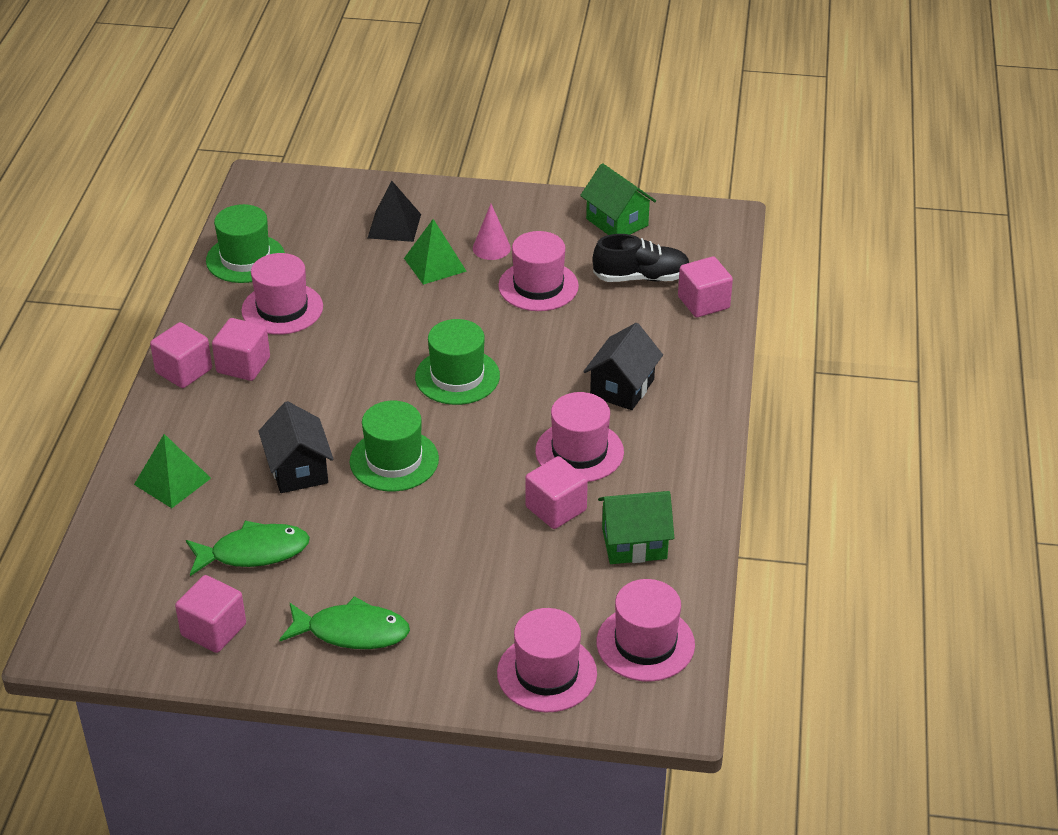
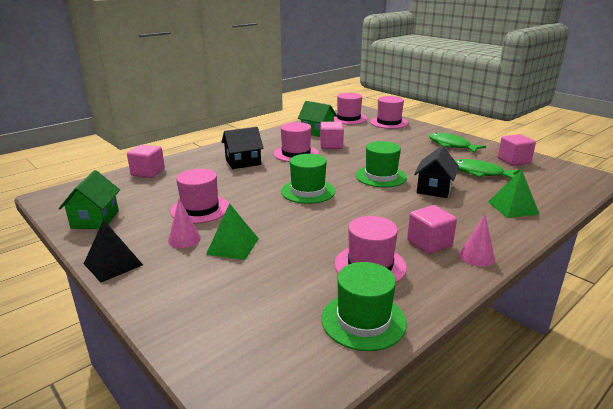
camera: 140 degrees left, 15 degrees down
pink cube [150,322,212,388] -> pink cone [459,214,495,267]
black pyramid [368,181,421,242] -> black pyramid moved to [84,219,143,283]
black shoe [593,234,689,282] -> none

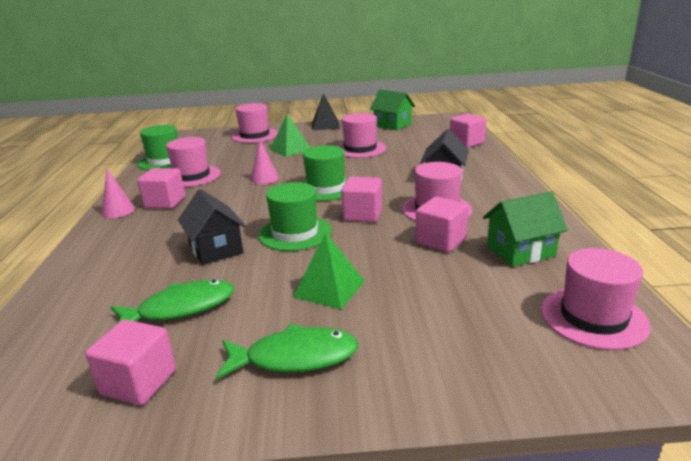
camera: 130 degrees right, 0 degrees up
pink cone [168,199,201,248] -> pink cone moved to [250,139,279,184]
pink hat [370,96,409,129] -> pink hat moved to [231,103,278,143]
green pyramid [488,169,540,218] -> green pyramid moved to [293,232,365,310]
none -> pink cube [341,177,382,222]

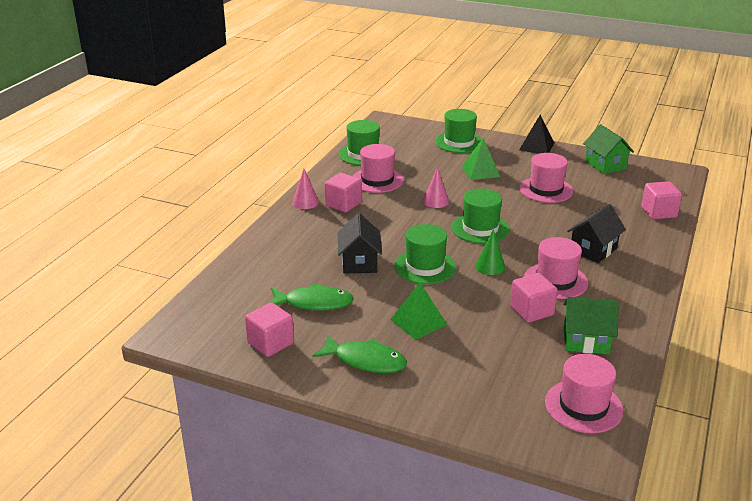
camera: 25 degrees right, 5 degrees up
pink hat [231,103,278,143] -> green hat [435,109,482,153]
pink cube [341,177,382,222] -> green cone [475,229,505,275]

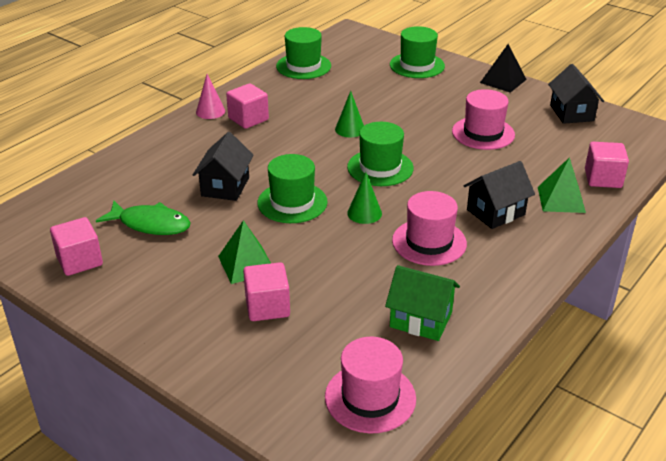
camera: 15 degrees right, 5 degrees up
green fish [312,334,407,373] -> none
pink hat [353,144,404,193] -> none
pink cone [423,167,449,208] -> green cone [335,91,364,138]
green pyramid [462,138,500,180] -> green pyramid moved to [538,157,586,213]
pink cube [510,273,558,323] -> pink cube moved to [243,262,290,321]
green house [583,124,634,174] -> black house [548,64,604,124]

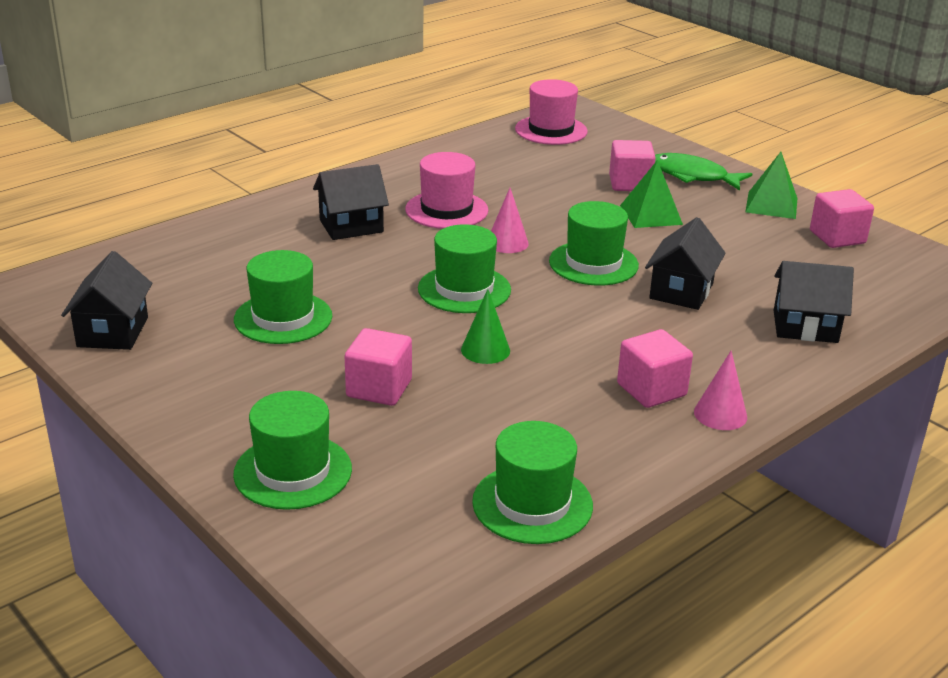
camera: 170 degrees left, 5 degrees down
green fish [96,201,191,235] -> green fish moved to [655,153,752,191]
green cone [347,172,382,224] -> pink cone [491,188,529,253]
green house [385,265,460,341] -> none
pink hat [452,89,515,150] -> green hat [234,250,332,344]
black pyramid [480,44,527,93] -> none
green pyramid [538,157,586,213] -> green pyramid moved to [745,152,797,219]
pink cube [585,142,629,188] -> pink cube moved to [345,328,412,406]
none -> black house [774,261,854,343]

